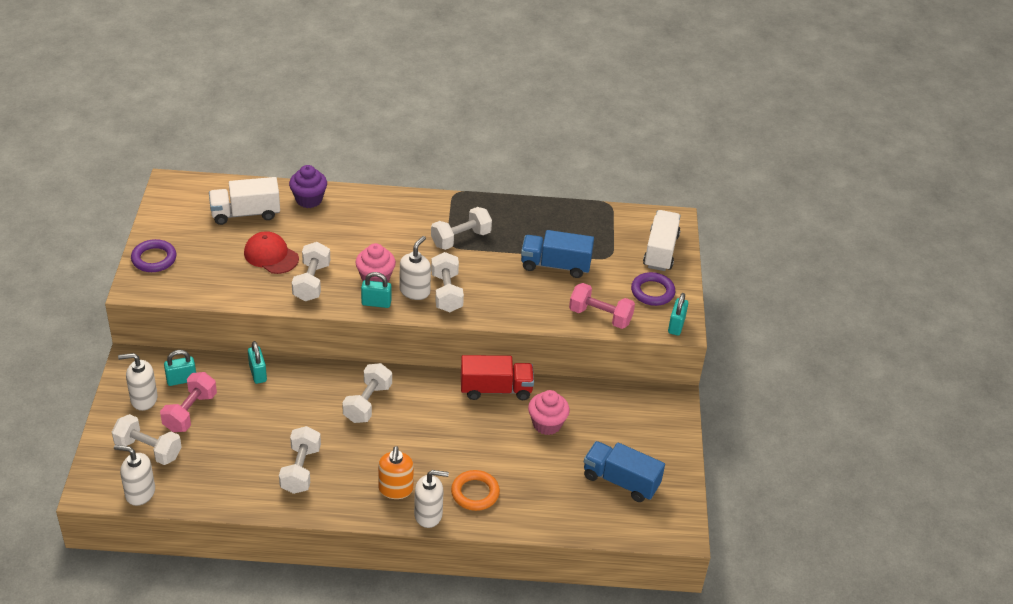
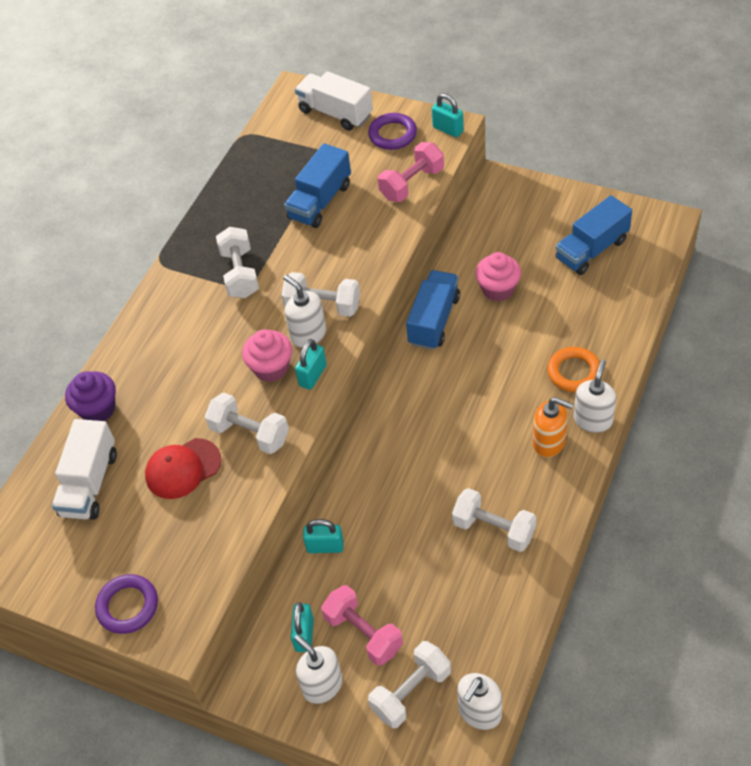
camera: 60 degrees left, 10 degrees up
white soap dispenser [118,353,158,411] -> white soap dispenser turned 120 degrees clockwise [294,635,343,704]
white dumbbell [342,363,392,423] -> none
red truck [461,355,534,400] -> blue truck [406,270,460,350]

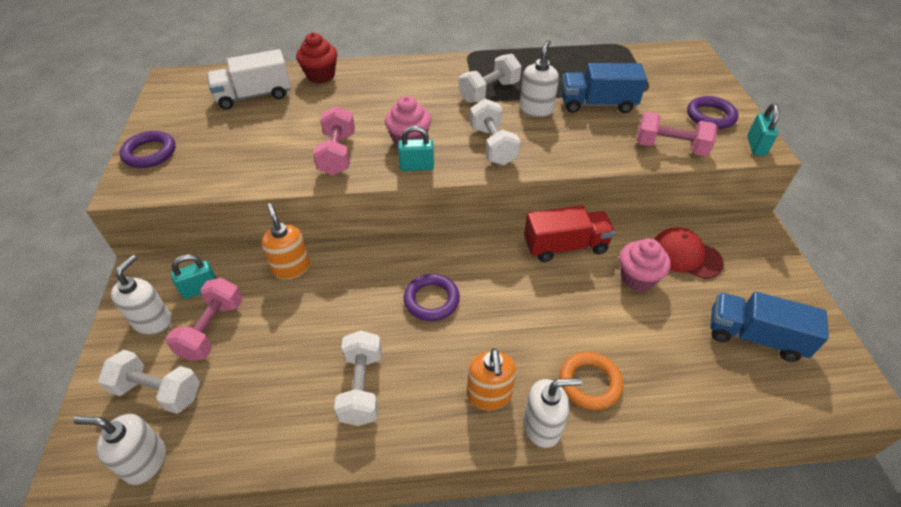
camera: 55 degrees right, 5 degrees down
purple cupcake [65,371,116,421] -> red cupcake [296,32,337,83]
red cap [145,438,221,499] -> red cap moved to [655,227,724,279]
white dumbbell [205,393,289,454] -> pink dumbbell [313,106,355,176]
white soap dispenser [283,275,326,348] -> white soap dispenser moved to [520,40,559,117]
white truck [295,71,373,131] -> none
turquoise padlock [303,519,344,553] -> orange soap dispenser [262,203,310,280]
blue truck [406,270,460,350] -> red truck [524,205,615,262]
none -> purple ring [404,274,460,321]

